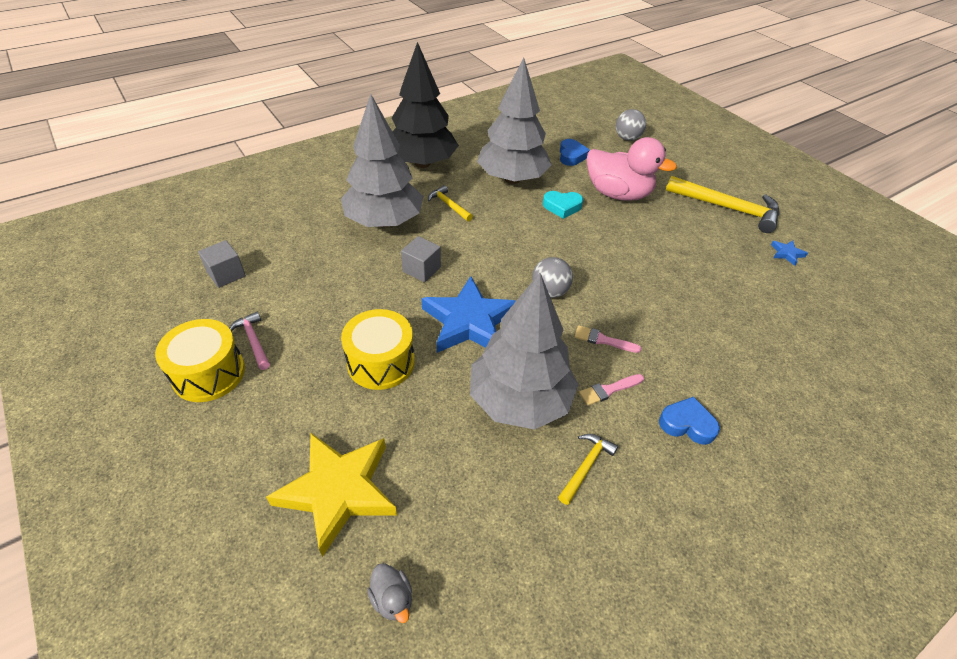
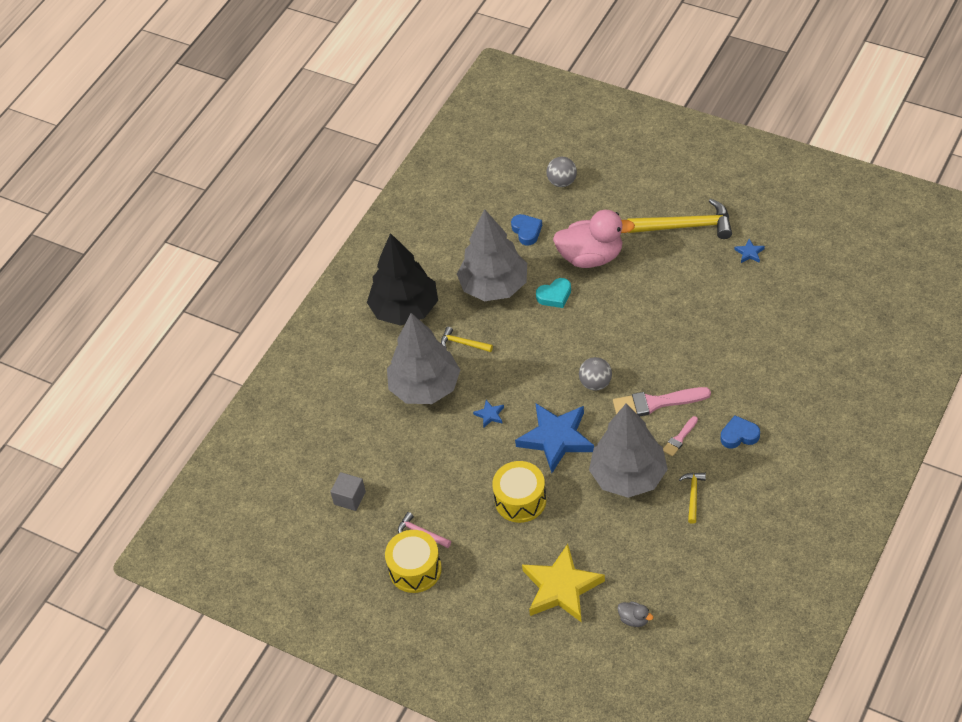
camera: 20 degrees left, 5 degrees up
grey cube [401,236,441,282] -> blue star [473,400,504,428]
pink brush [574,325,642,353] -> pink brush [613,387,711,417], size x1.88

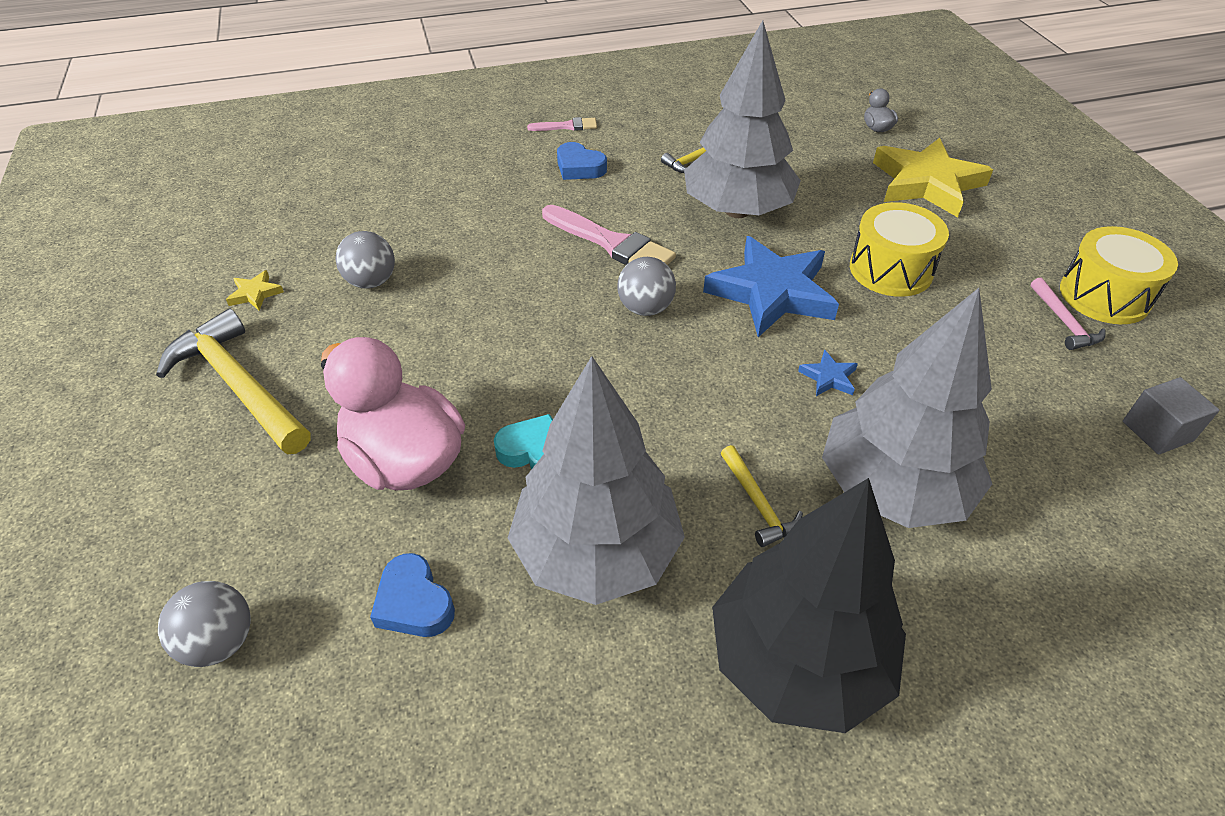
camera: 140 degrees left, 5 degrees down
blue heart [511,214,542,246] -> blue heart turned 60 degrees counterclockwise [370,553,455,637]
pink brush [663,416,698,456] -> pink brush moved to [527,117,597,131]
blue star [734,239,765,263] -> yellow star [226,270,284,310]
none -> grey ball [335,231,395,289]

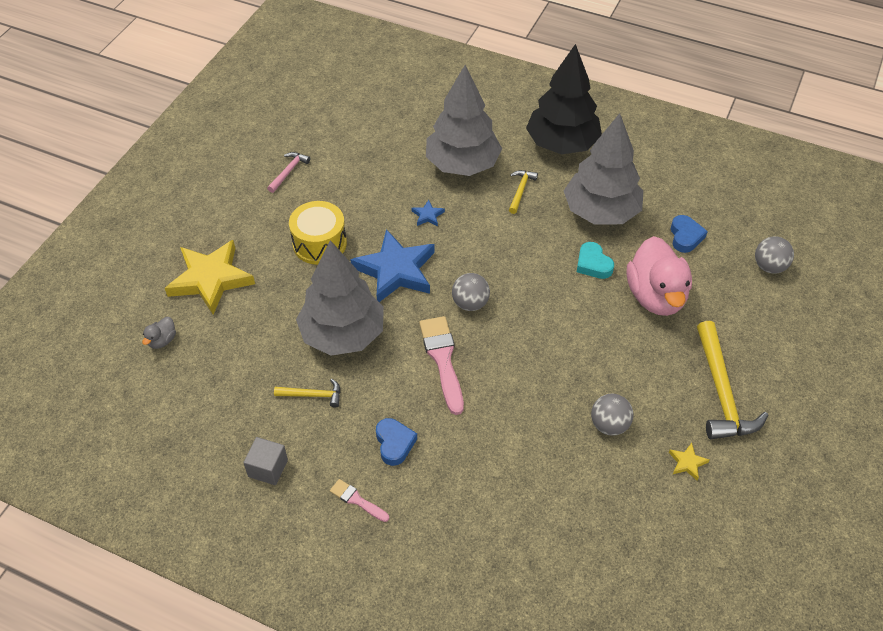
camera: 140 degrees left, 5 degrees up
yellow drum [1060,226,1178,324] -> none
grey cube [1123,377,1219,455] -> grey cube moved to [243,437,288,485]

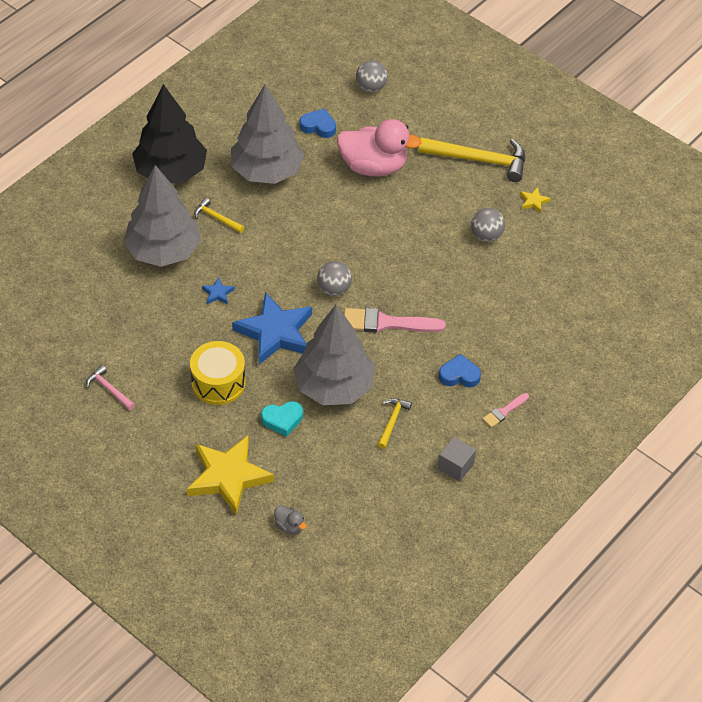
camera: 75 degrees left, 0 degrees up
turquoise heart [577,242,614,279] -> turquoise heart moved to [261,401,303,437]

